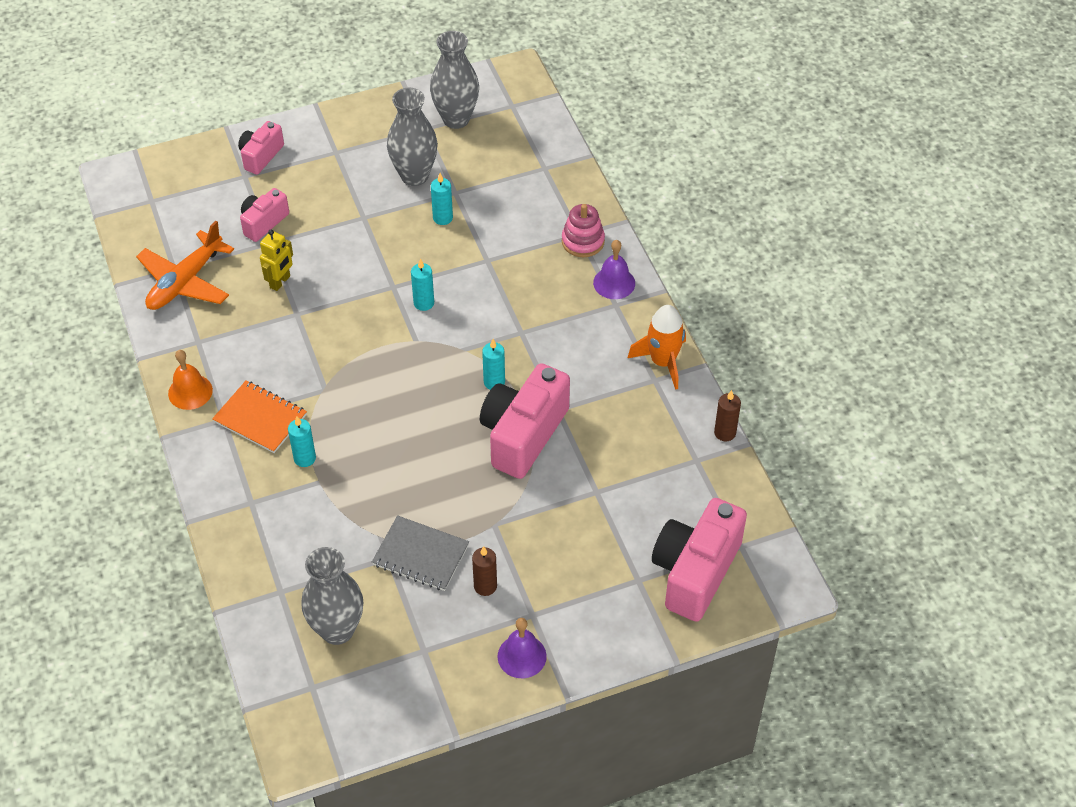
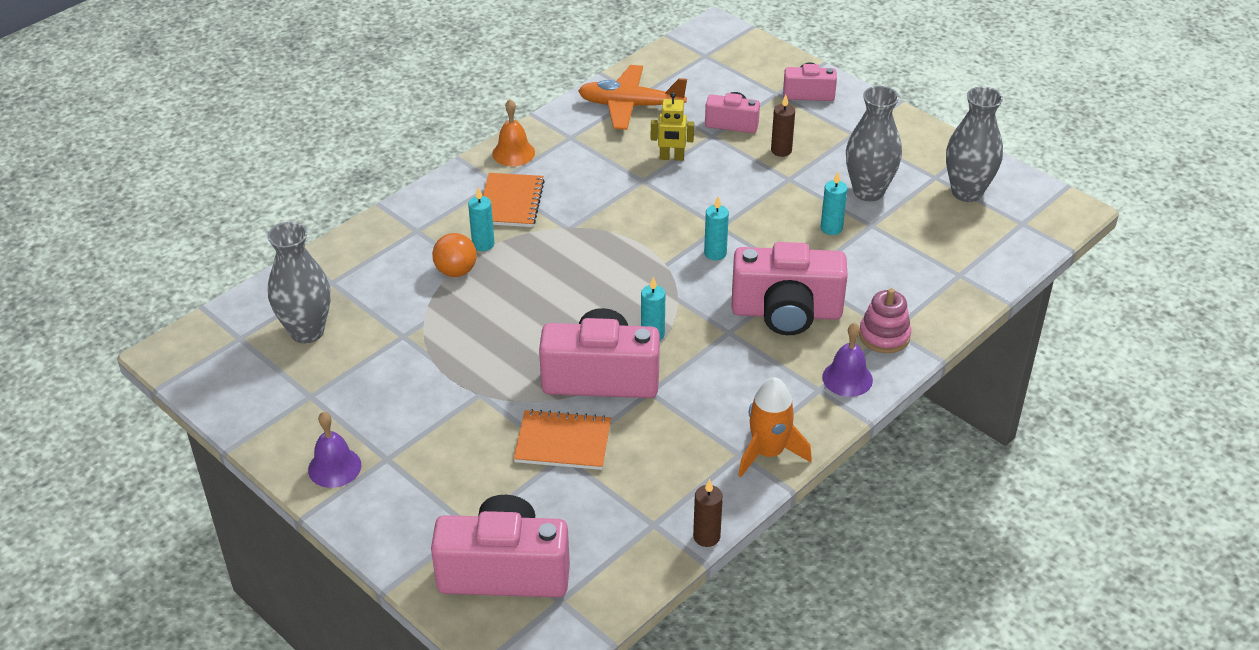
camera: 65 degrees right, 10 degrees down
grey notebook [372,515,469,591] -> none
brown candle [472,546,497,596] -> brown candle moved to [771,95,795,157]
none -> orange ball [432,233,477,277]
none -> orange notebook [514,409,611,470]
none -> pink camera [732,242,848,335]

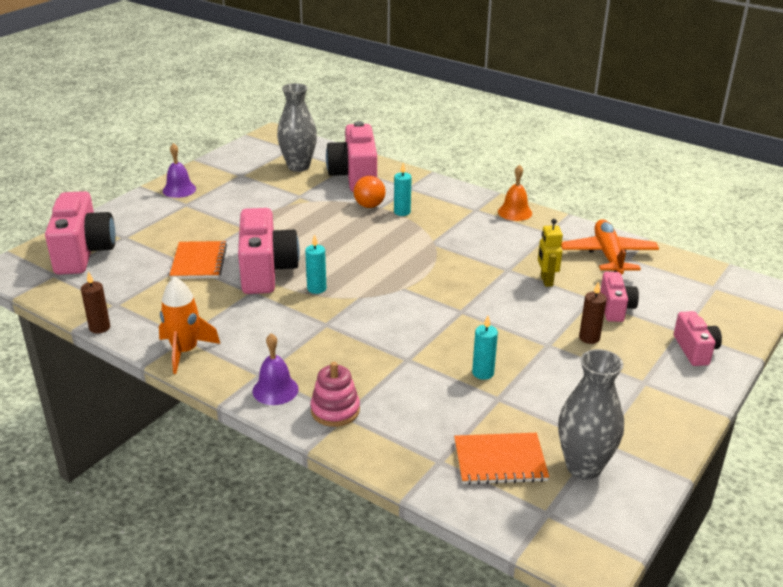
camera: 80 degrees right, 10 degrees down
orange notebook [483,173,545,227] -> orange notebook moved to [454,433,549,485]
turquoise candle [704,197,729,260] -> none
pink camera [732,242,848,335] -> pink camera moved to [326,121,377,192]
grey vase [846,86,902,201] -> none

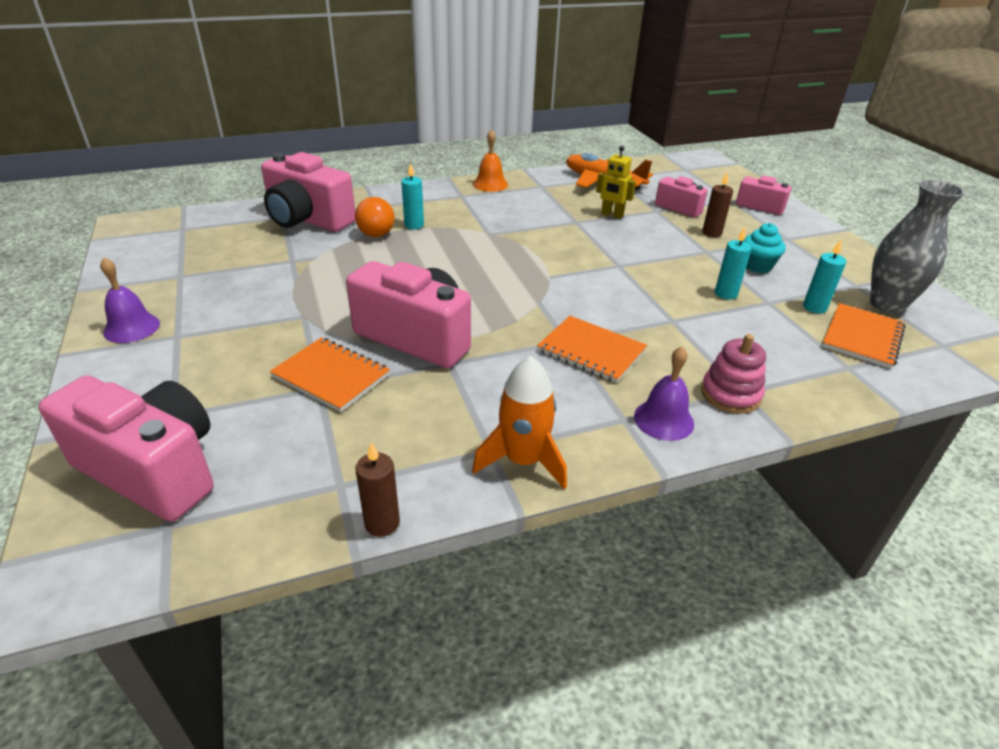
camera: 55 degrees left, 5 degrees up
grey vase [277,83,317,172] -> none
turquoise candle [305,234,326,294] -> turquoise candle moved to [803,240,846,313]
none -> orange notebook [537,316,647,383]
none -> turquoise cupcake [743,223,786,273]

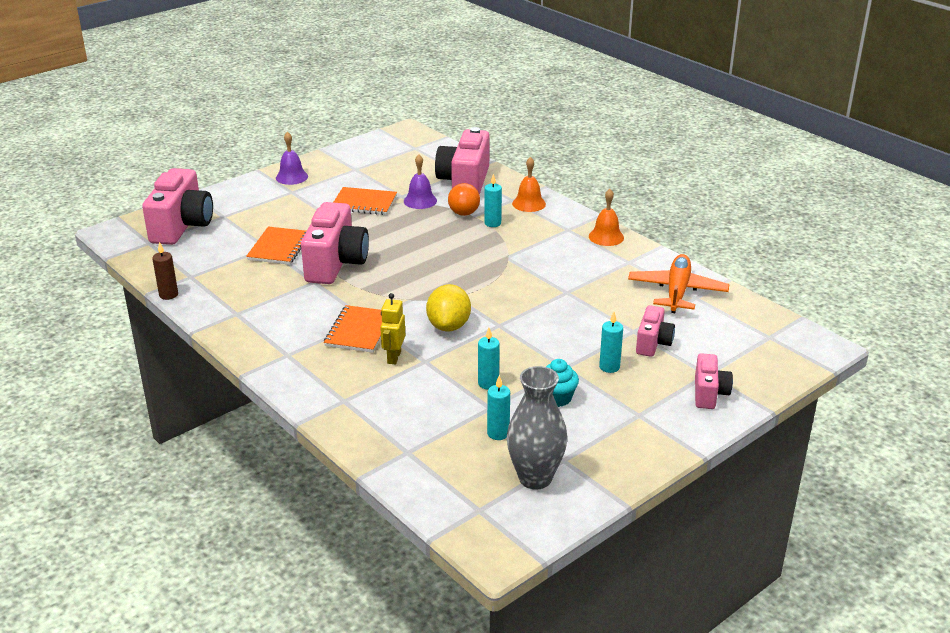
camera: 70 degrees right, 5 degrees down
orange rocket [472,356,567,489] -> none
yellow robot [596,146,636,219] -> yellow robot moved to [380,293,405,364]
purple bell [634,346,694,441] -> purple bell moved to [404,155,437,209]
pink stacking toy [701,334,766,414] -> none
brown candle [702,171,733,237] -> turquoise candle [599,312,623,373]
orange notebook [822,303,906,369] -> orange notebook moved to [333,187,397,215]
none -> yellow lemon [426,284,471,332]
none -> orange bell [512,157,546,212]

